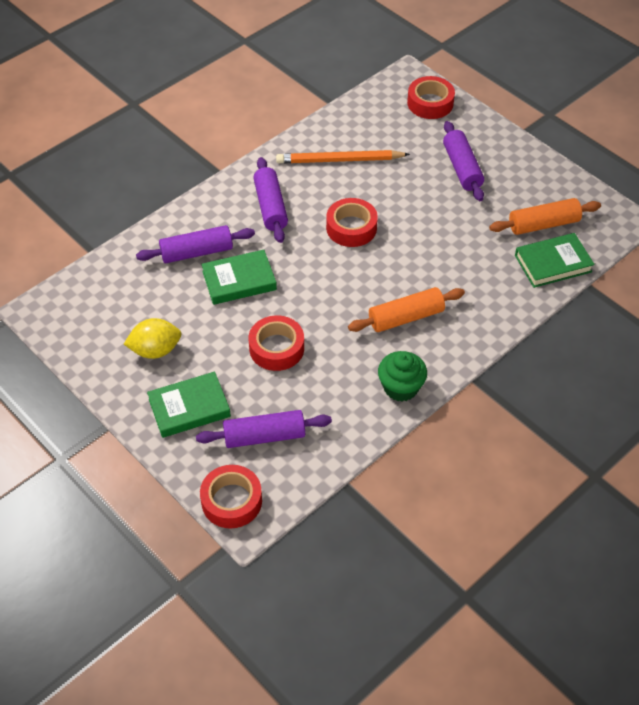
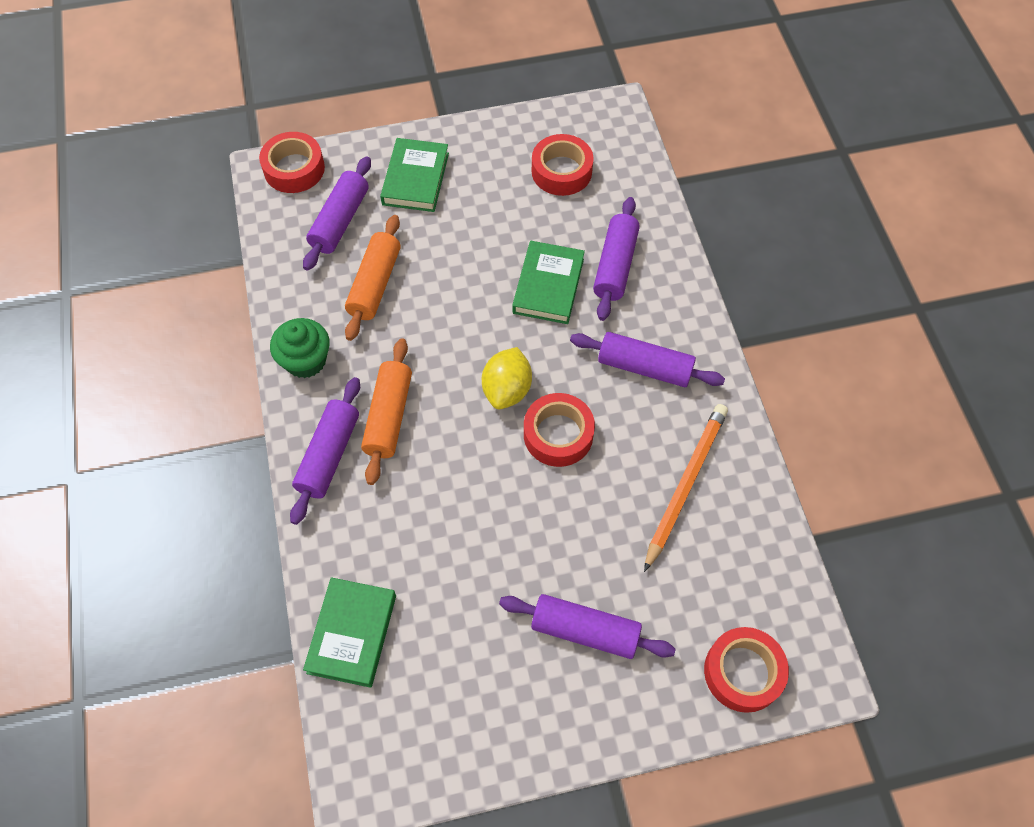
camera: 120 degrees right, 10 degrees up
yellow lemon [124,318,181,359] -> yellow lemon moved to [482,347,532,409]
red tape [249,315,304,371] -> red tape moved to [532,134,594,196]
orange rolling pin [489,198,601,235] -> orange rolling pin moved to [345,215,400,341]
none -> purple rolling pin [290,377,360,525]

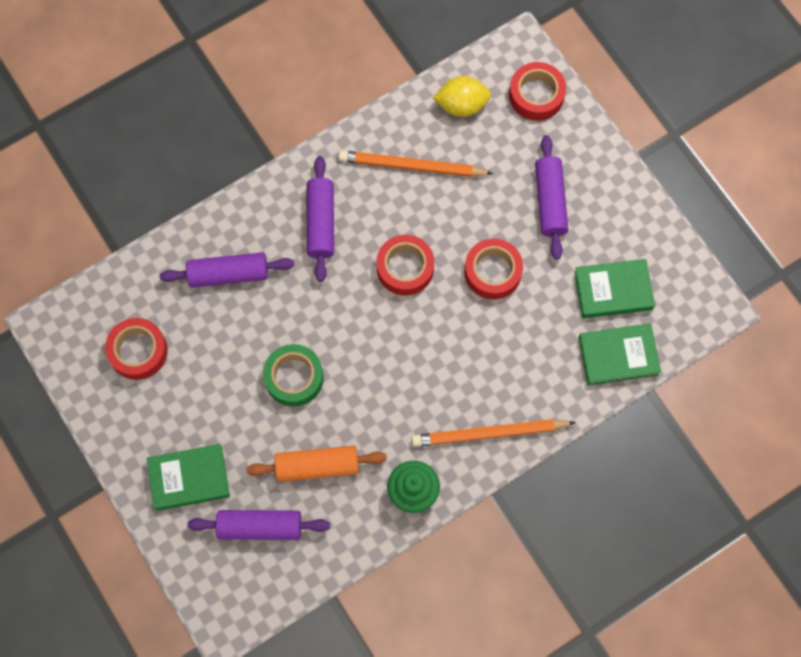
camera: 110 degrees left, 10 degrees up
red tape [259,132,325,193] -> red tape moved to [464,238,523,299]
purple rolling pin [290,377,360,525] -> orange pencil [412,419,576,447]
orange rolling pin [361,338,412,485] -> none
yellow lemon [482,347,532,409] -> yellow lemon moved to [433,76,491,117]
green book [512,241,585,324] -> green book moved to [574,259,655,318]
none -> green tape [263,344,324,407]

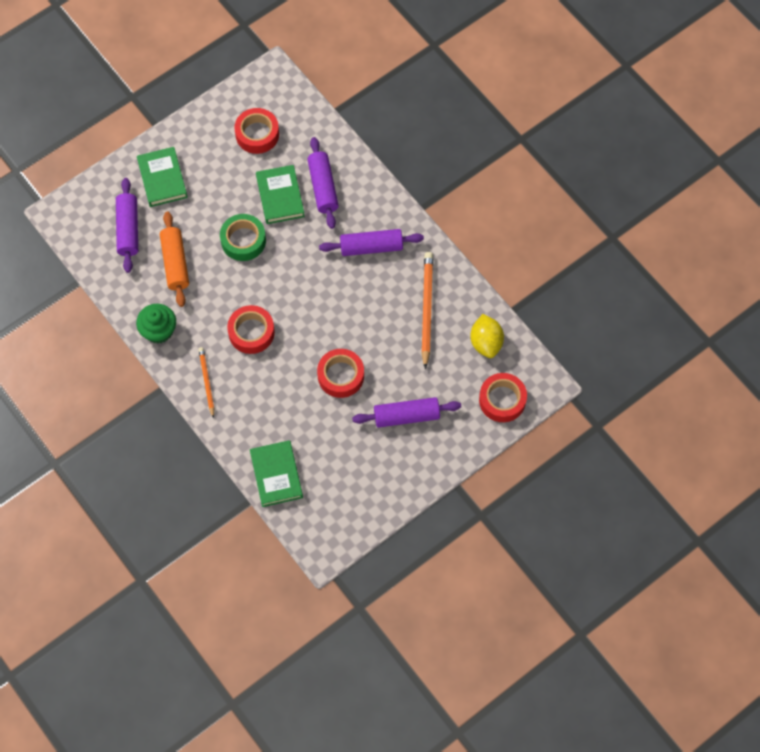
camera: 85 degrees right, 5 degrees down
red tape [376,235,434,296] -> red tape moved to [227,305,275,354]
orange pencil [412,419,576,447] -> orange pencil [198,347,214,419], size x0.60
green book [574,259,655,318] -> green book moved to [256,165,305,224]

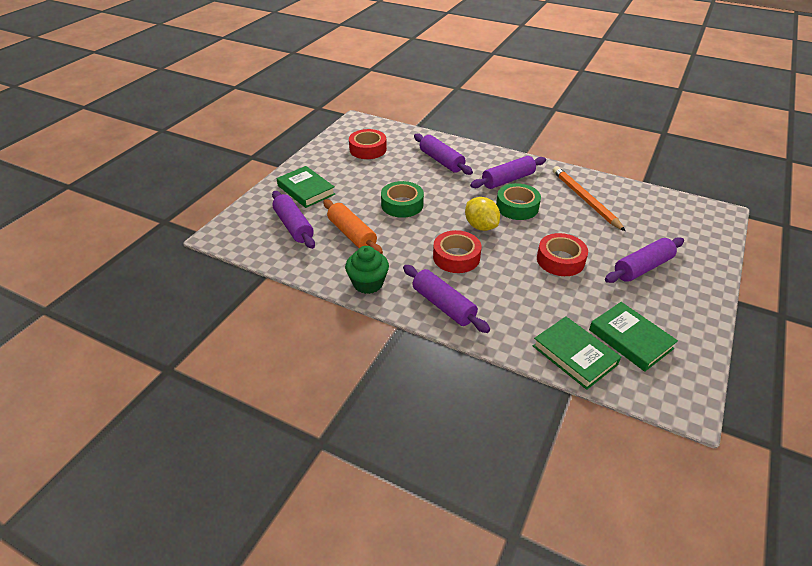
camera: 25 degrees left, 25 degrees down
orange pencil [198,347,214,419] -> purple rolling pin [403,265,490,333]
green book [256,165,305,224] -> green book moved to [589,302,678,372]
yellow lemon [470,314,504,358] -> yellow lemon moved to [465,197,500,231]
red tape [479,373,527,422] -> none
none -> green tape [496,183,541,220]

